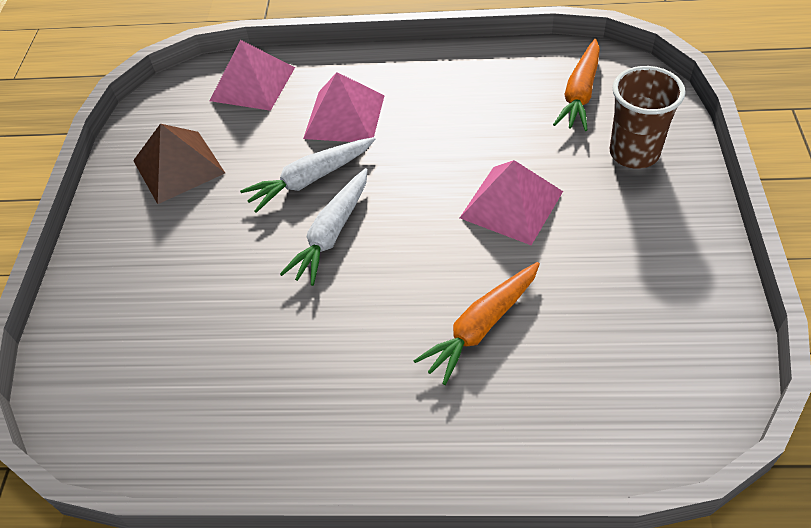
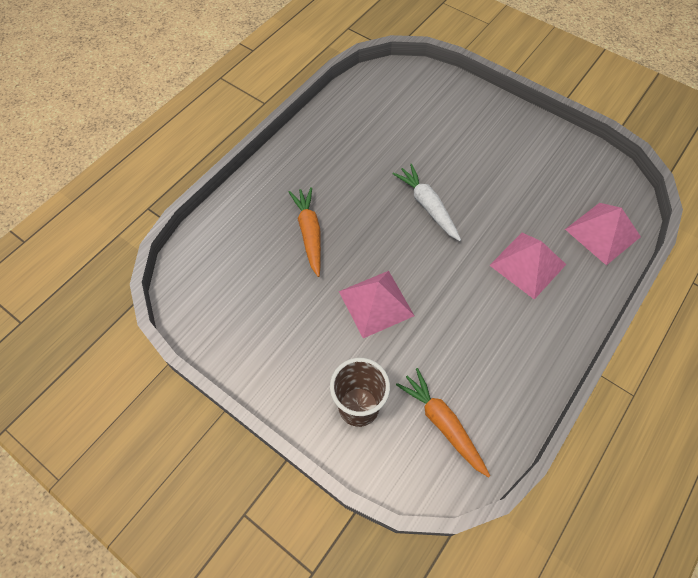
camera: 120 degrees right, 10 degrees up
brown pyramid [133,124,225,204] -> none
white carrot [240,137,376,213] -> none

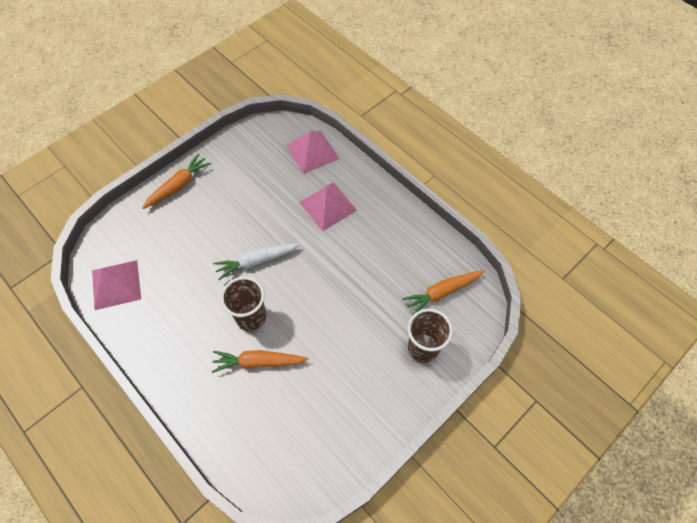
camera: 80 degrees left, 0 degrees up
pink pyramid [339,271,414,338] -> pink pyramid moved to [92,260,141,310]
none -> orange carrot [142,153,211,209]
none -> brown cup [221,277,266,331]

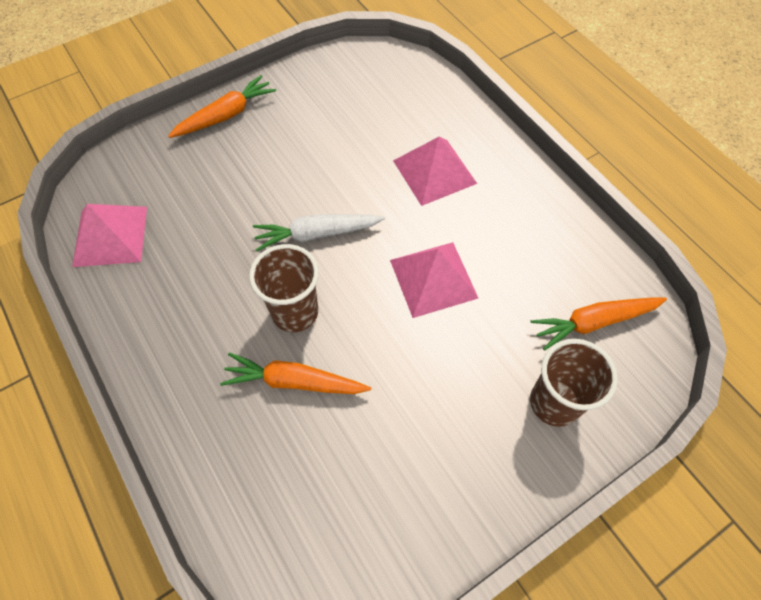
camera: 10 degrees right, 0 degrees up
pink pyramid [287,131,339,174] -> pink pyramid moved to [390,242,478,318]

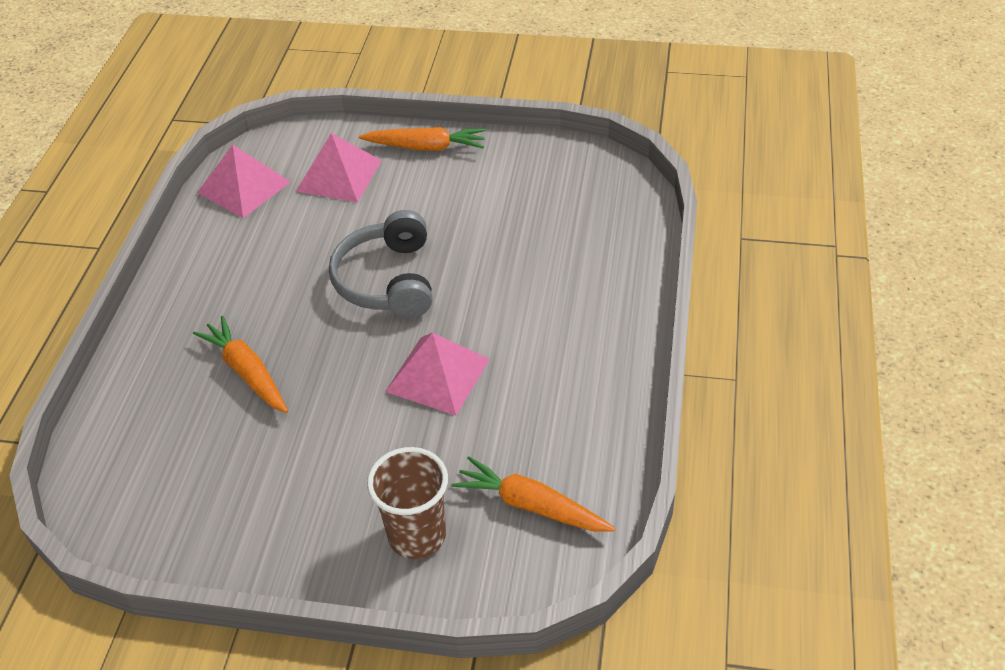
camera: 45 degrees right, 15 degrees down
brown cup [249,244,319,332] -> none
white carrot [253,214,385,251] -> grey headphones [329,210,432,318]
pink pyramid [393,137,477,206] -> pink pyramid moved to [296,133,382,202]

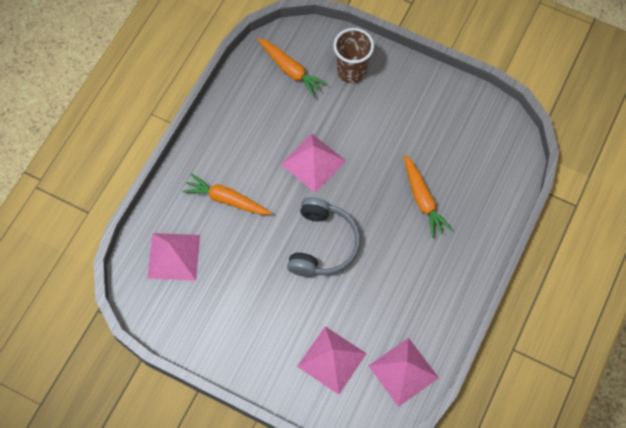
camera: 165 degrees left, 20 degrees up
orange carrot [359,127,486,151] -> orange carrot moved to [182,173,272,215]
none -> pink pyramid [147,233,200,281]

